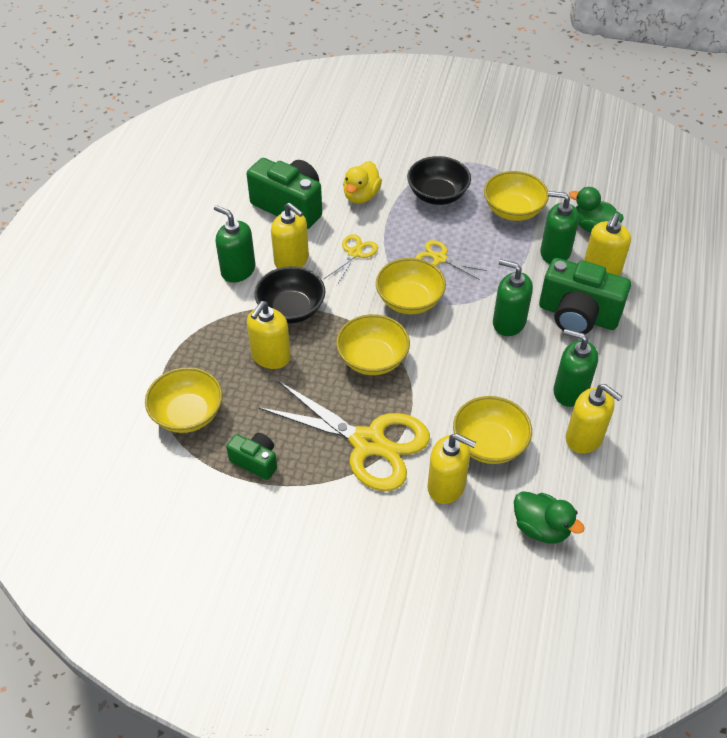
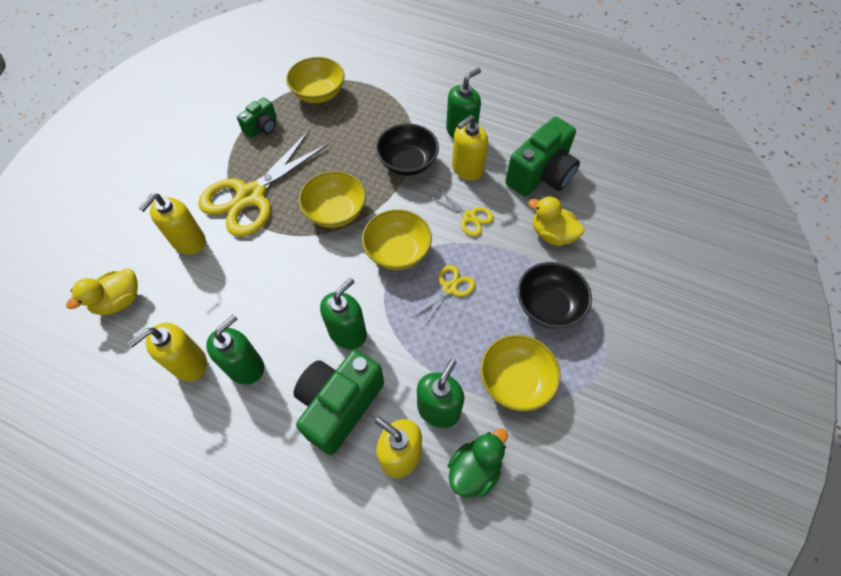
camera: 100 degrees right, 10 degrees up
yellow soap dispenser [247,301,291,369] -> none
yellow bowl [453,396,532,464] -> none
green duck [514,491,584,544] -> yellow duck [66,269,138,315]

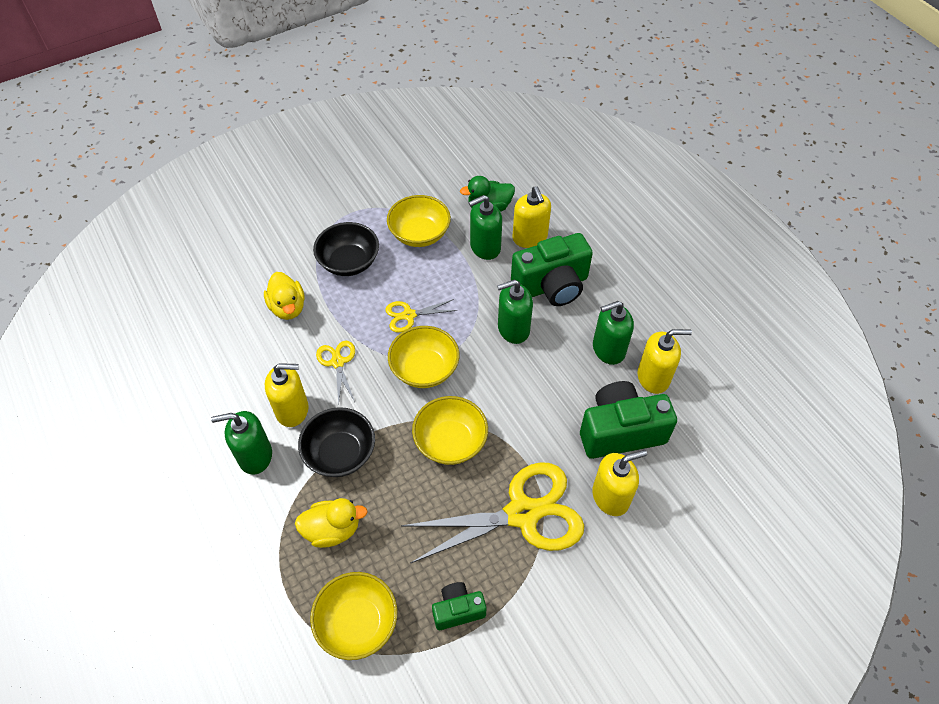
camera: 145 degrees left, 5 degrees down
yellow duck [66,269,138,315] -> yellow duck moved to [295,498,368,548]
green camera [505,117,580,196] -> green camera moved to [580,381,677,459]

